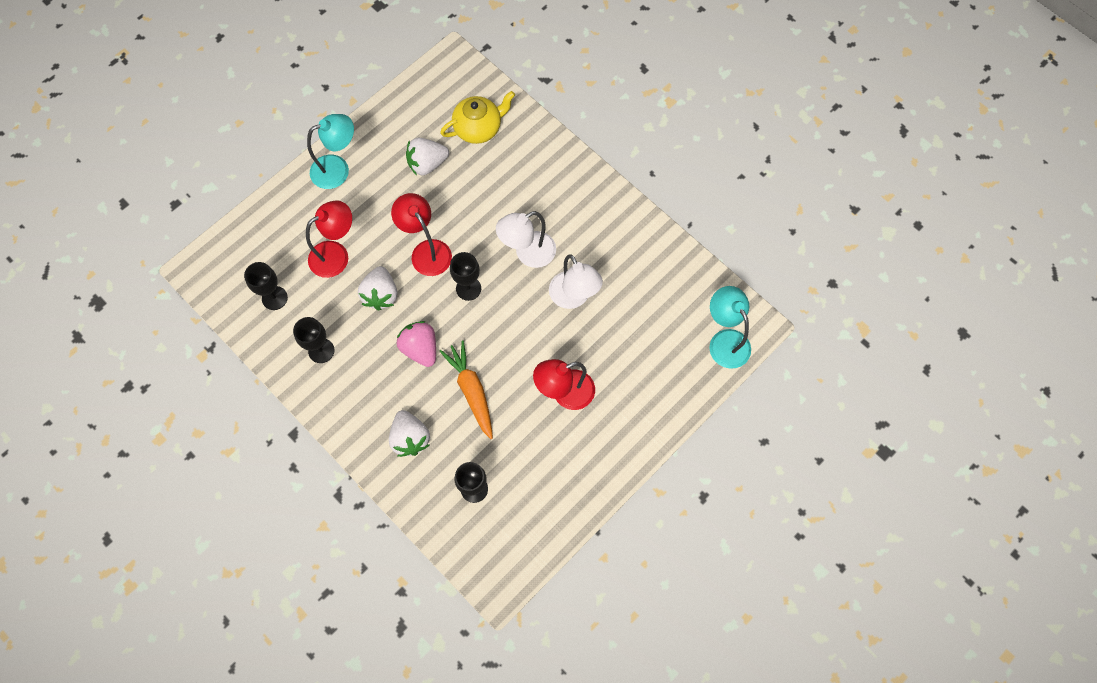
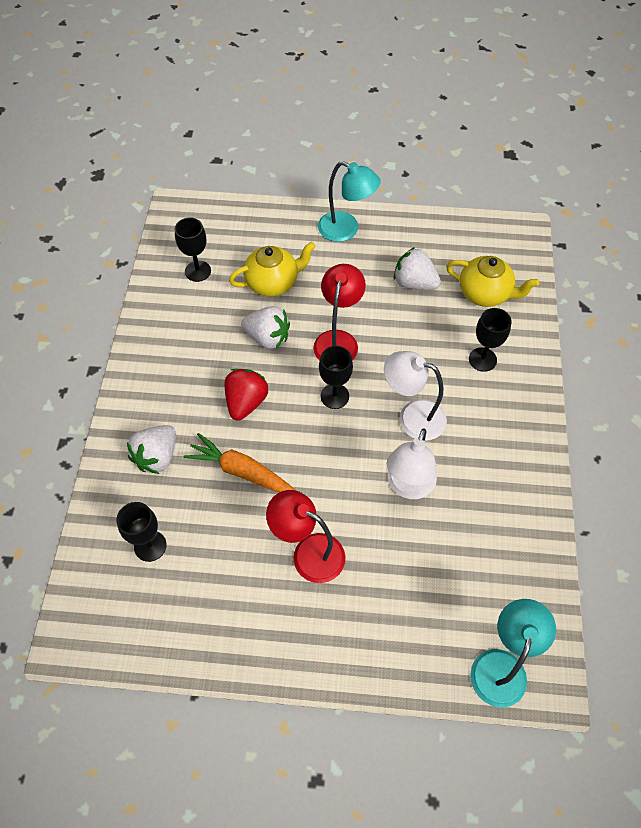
camera: 50 degrees right, 10 degrees down
black goblet [293,317,335,363] -> black goblet moved to [469,308,511,372]
red lamp [306,200,352,278] -> yellow teapot [229,242,316,297]
white strawberry [358,266,397,311] -> white strawberry turned 120 degrees counterclockwise [241,306,290,349]
pink strawberry [397,321,436,367] -> red strawberry [224,369,268,421]
orange carrot [440,341,493,439] -> orange carrot turned 90 degrees counterclockwise [183,433,296,492]

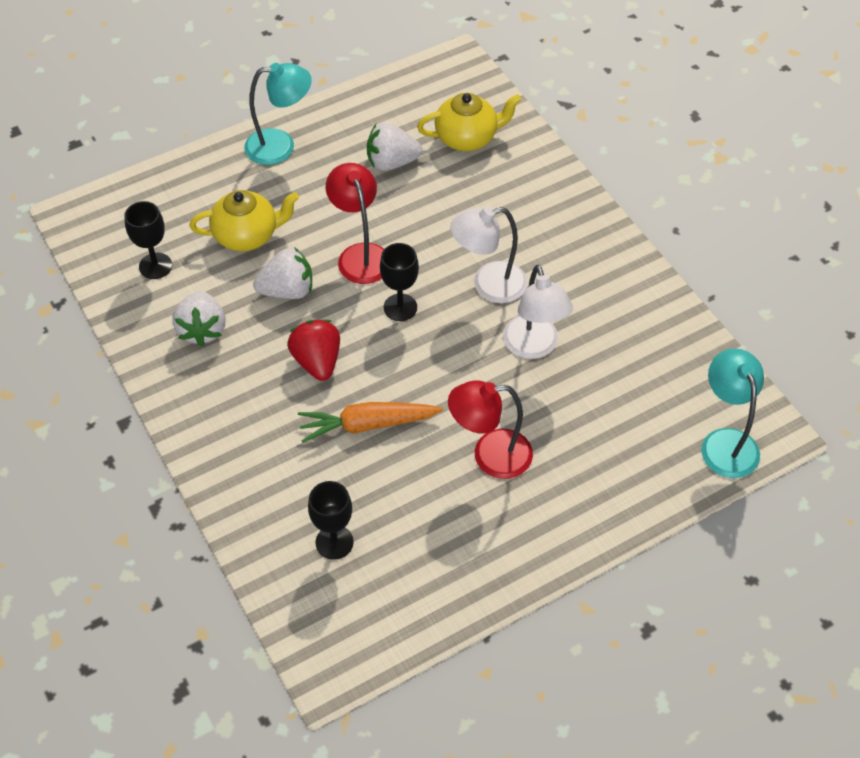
camera: 35 degrees left, 5 degrees down
white strawberry [127,425,176,474] -> white strawberry moved to [172,291,226,347]
yellow teapot [229,242,316,297] -> yellow teapot turned 45 degrees clockwise [189,190,299,251]
black goblet [469,308,511,372] -> none

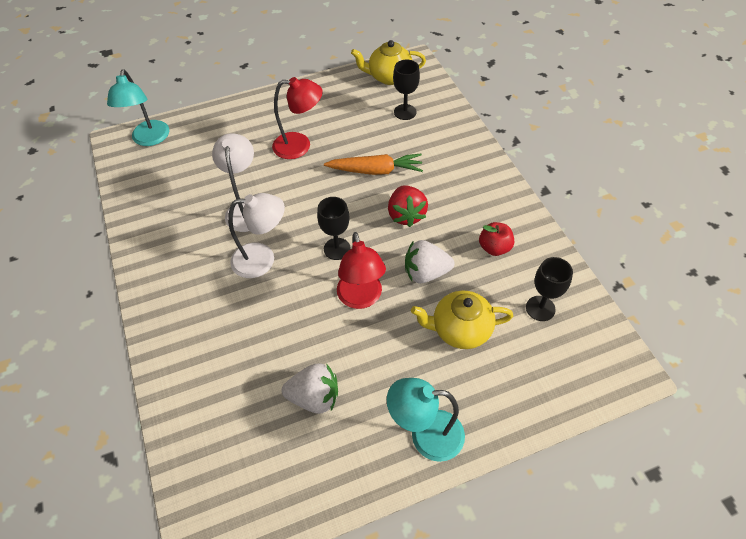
camera: 170 degrees left, 0 degrees up
white strawberry [172,291,226,347] -> red apple [479,222,514,256]
yellow teapot [417,93,521,151] -> yellow teapot moved to [351,40,426,85]

